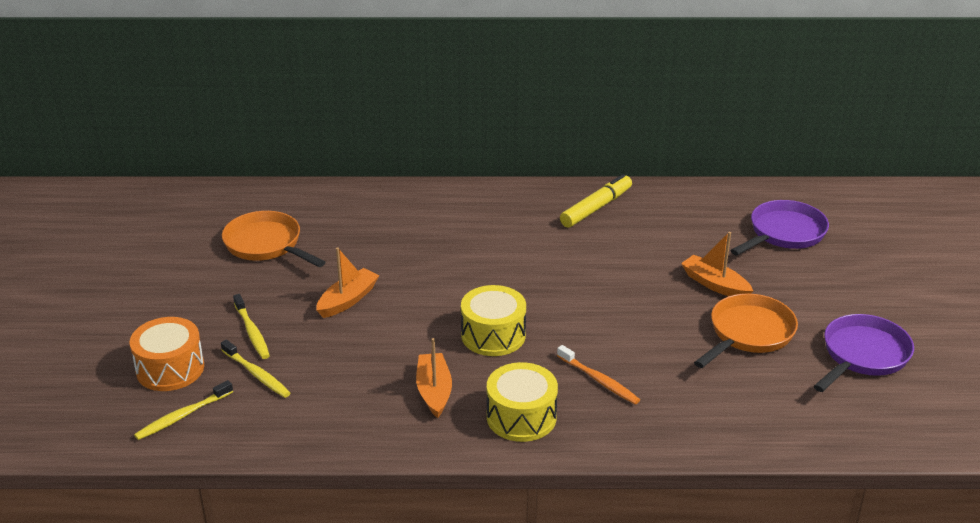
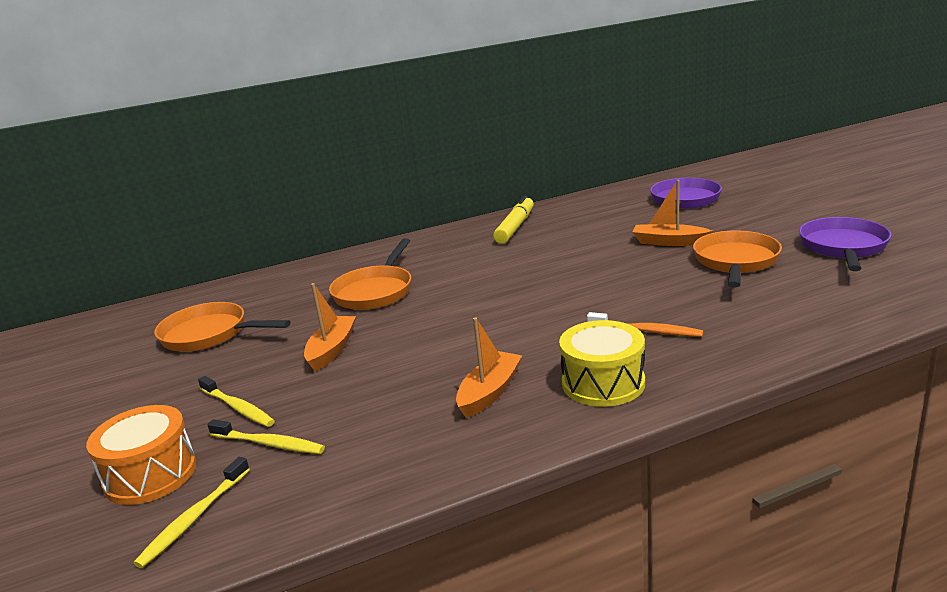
camera: 20 degrees left, 10 degrees down
orange boat [416,338,452,418] -> orange boat turned 60 degrees clockwise [456,317,522,418]
yellow drum [461,285,526,356] -> none
none -> orange pan [329,239,411,310]

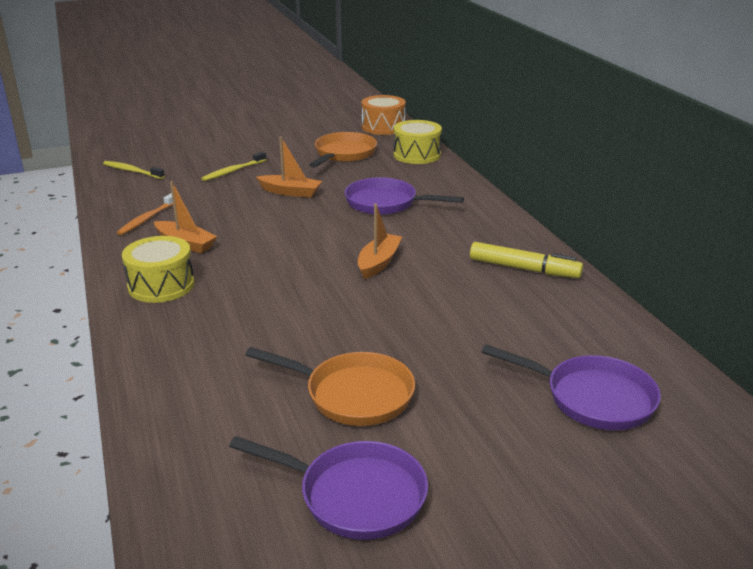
camera: 90 degrees right, 5 degrees up
orange drum [86,405,197,505] -> orange drum moved to [362,95,406,135]
yellow toothbrush [207,419,325,454] -> none
orange pan [329,239,411,310] -> purple pan [345,177,464,215]
orange toothbrush [587,312,703,337] -> orange toothbrush moved to [117,193,173,235]
orange boat [633,180,713,246] -> orange boat moved to [358,204,402,279]
none -> yellow drum [393,120,442,164]

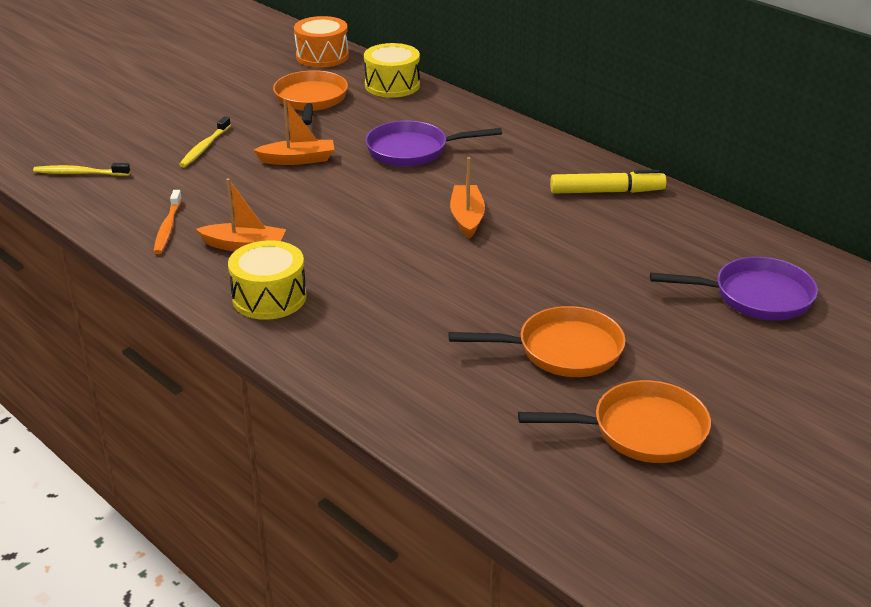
camera: 25 degrees left, 5 degrees up
purple pan [229,436,428,540] -> orange pan [518,380,711,463]

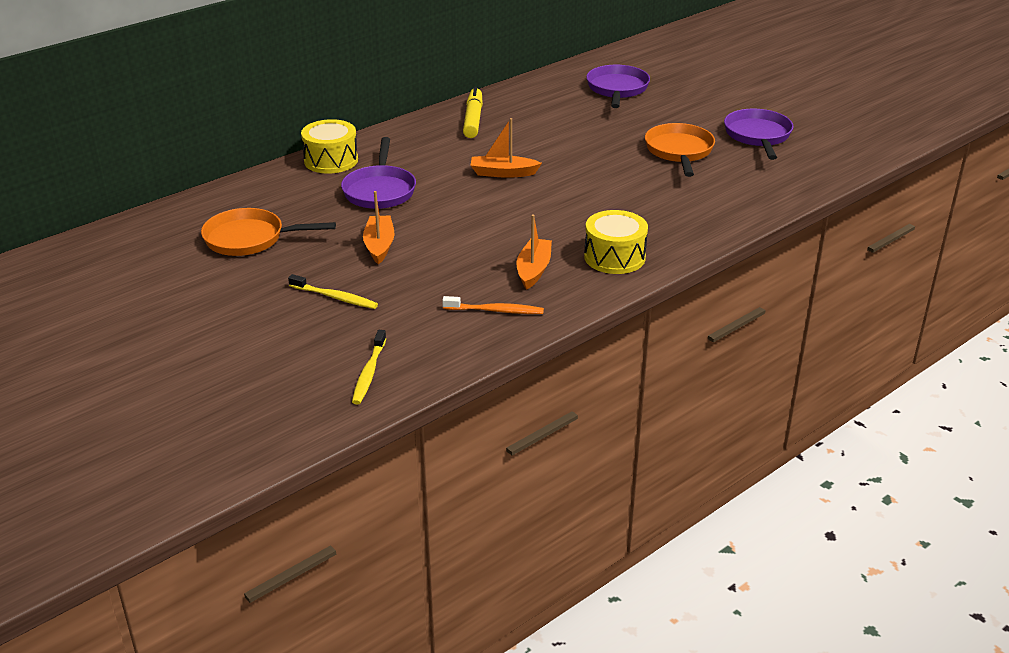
camera: 85 degrees left, 0 degrees up
orange drum [294,16,349,67] -> none
yellow drum [364,43,420,98] -> yellow drum moved to [301,119,358,174]
orange pan [518,380,711,463] -> purple pan [724,108,794,160]

